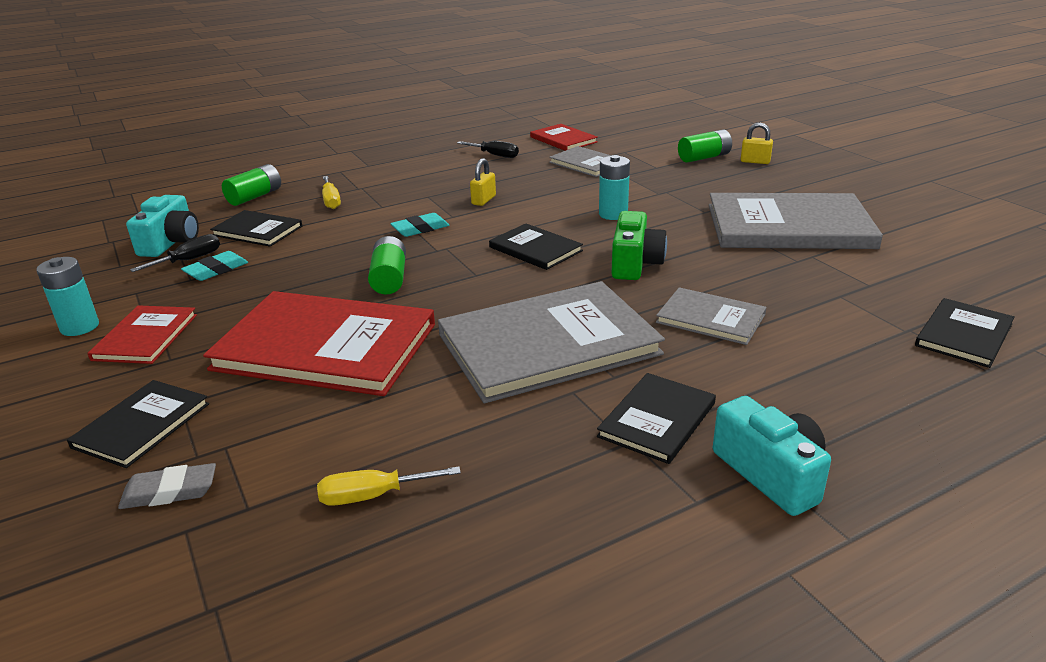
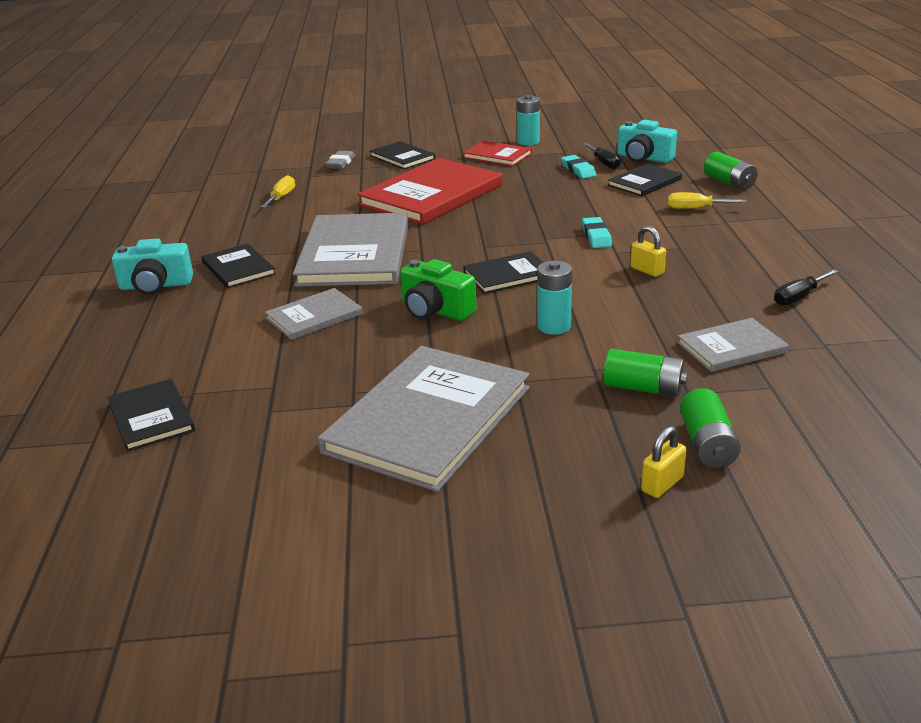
camera: 115 degrees right, 0 degrees up
green battery [368,236,406,295] -> green battery moved to [604,349,688,397]
red book [530,124,598,151] -> none

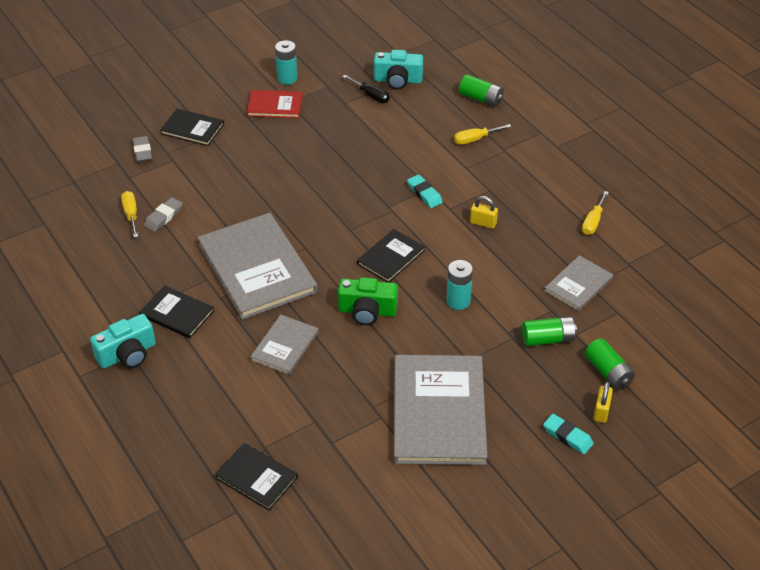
camera: 30 degrees left, 15 degrees up
red book [357,158,503,225] -> none
turquoise eraser [561,155,597,179] -> turquoise eraser moved to [543,414,594,454]
black book [608,163,682,196] -> none
black screwdriver [774,269,839,306] -> yellow screwdriver [582,191,609,235]
none -> grey eraser [144,197,183,232]

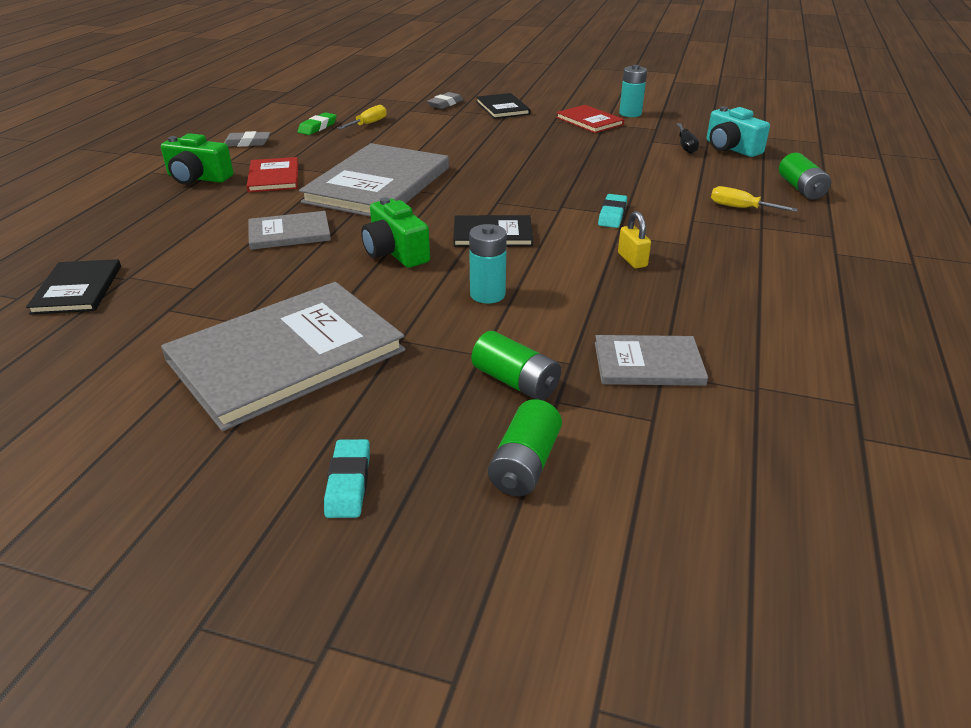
camera: 50 degrees right, 10 degrees down
turquoise camera [90,314,156,369] -> green camera [161,133,233,184]
black book [139,285,214,338] -> red book [246,157,298,192]
grey eraser [144,197,183,232] -> grey eraser moved to [224,131,271,147]
yellow screwdriver [582,191,609,235] -> none
yellow padlock [594,382,613,423] -> none
none -> green eraser [298,112,337,135]

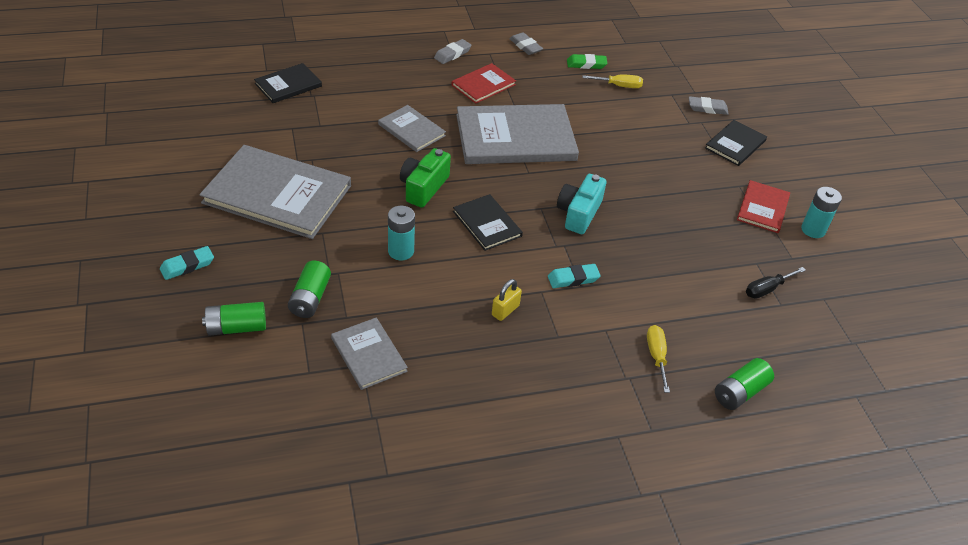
camera: 55 degrees right, 10 degrees up
green camera [161,133,233,184] -> grey eraser [434,39,471,64]
turquoise camera [707,106,770,157] -> turquoise camera moved to [557,174,607,234]

